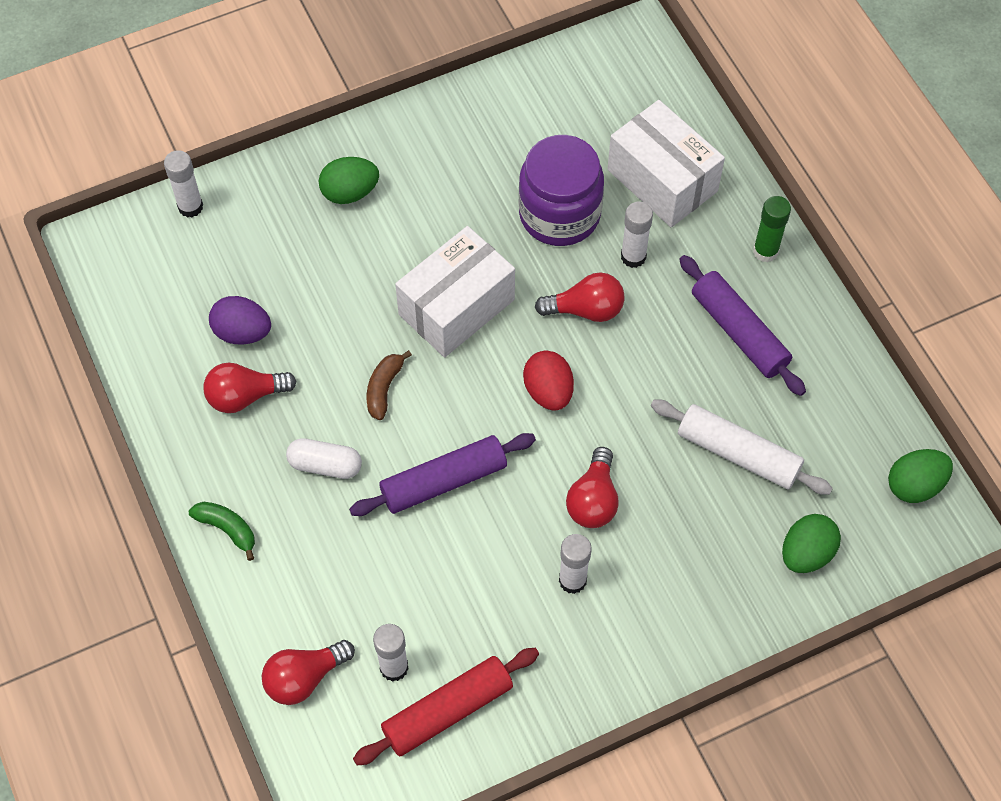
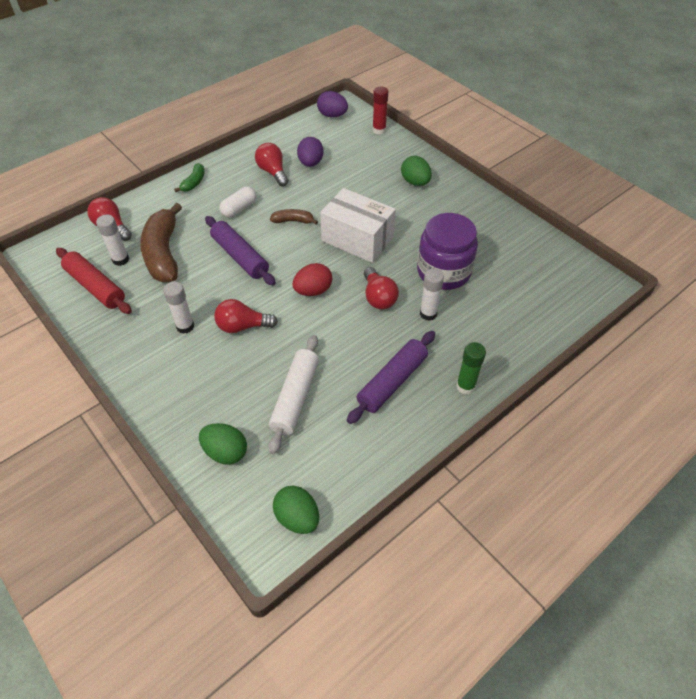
camera: 75 degrees right, 10 degrees down
white glue stick [164,150,203,218] -> red glue stick [372,86,388,134]
white capsule [286,438,362,479] -> white capsule turned 45 degrees clockwise [219,186,256,217]
white box [607,100,725,227] -> none
none -> brown banana [140,203,182,282]
none -> purple egg [317,91,348,117]

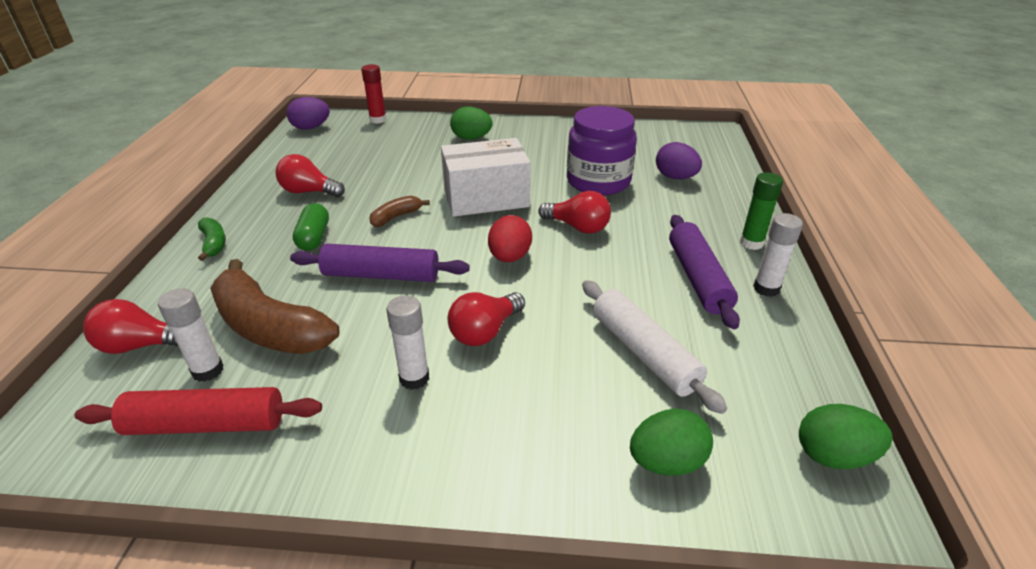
camera: 45 degrees left, 15 degrees down
white capsule [219,186,256,217] -> green capsule [293,203,329,251]
purple egg [297,137,324,167] -> purple egg moved to [656,142,702,180]
white glue stick [420,269,444,321] -> white glue stick moved to [753,213,803,297]

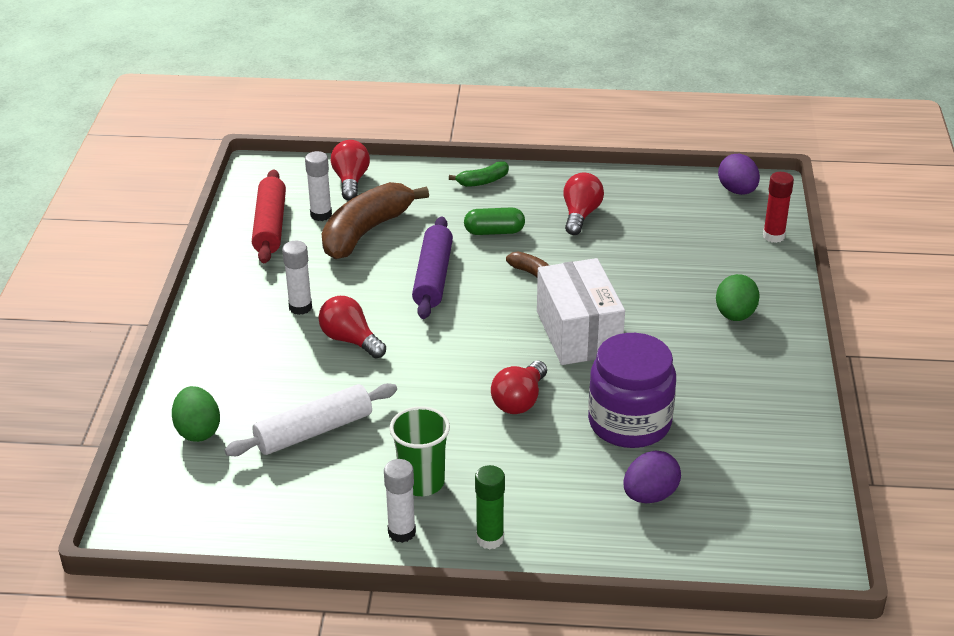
camera: 90 degrees right, 0 degrees up
red egg [488,215,532,262] -> none
purple rolling pin [669,215,740,329] -> green cup [389,406,450,496]
green egg [799,404,892,469] -> none

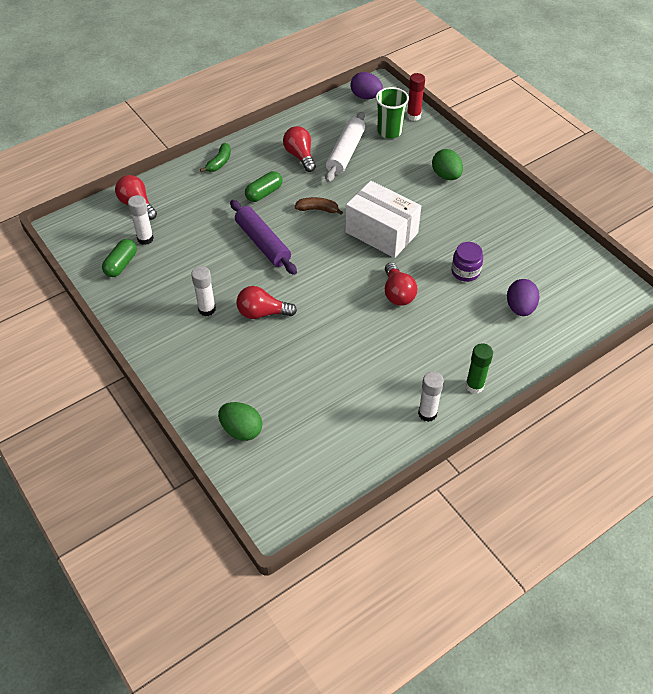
camera: 40 degrees left, 15 degrees up
white rolling pin [224,383,397,456] -> white rolling pin moved to [325,111,365,182]
red rolling pin [252,169,286,263] -> green capsule [102,239,137,277]
brown banana [322,182,429,259] -> none
green cup [389,406,450,496] -> green cup moved to [376,87,409,139]
purple jar [588,333,676,448] -> purple jar [451,242,483,282], size x0.53

